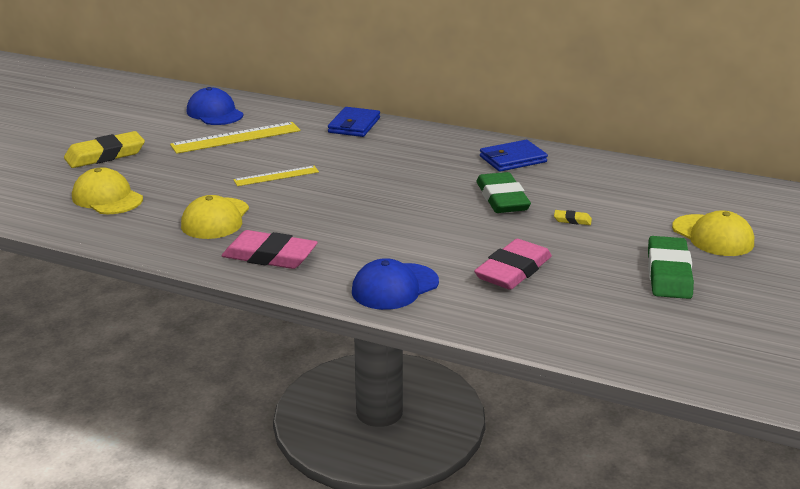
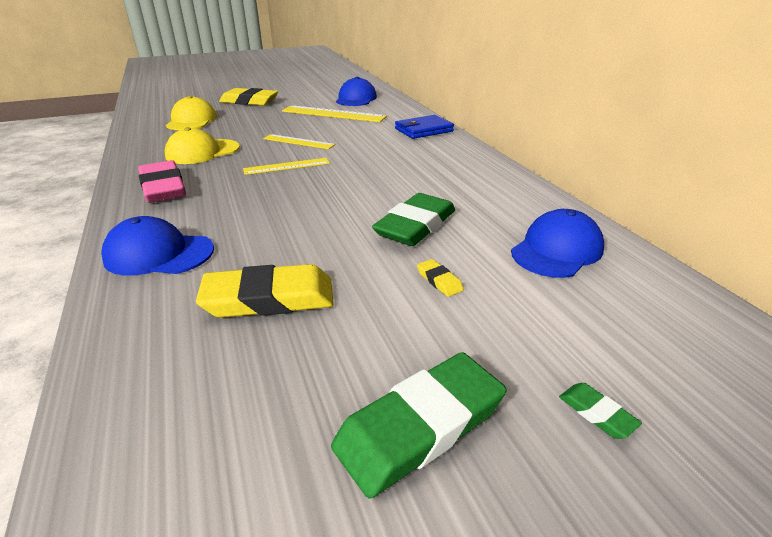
camera: 45 degrees right, 5 degrees up
pink eraser [474,239,552,290] -> yellow eraser [196,264,334,318]
blue wallet [480,140,548,172] -> none
yellow cap [672,210,754,256] -> green eraser [559,383,642,439]
none -> yellow ruler [243,158,330,175]
none -> blue cap [511,209,604,278]

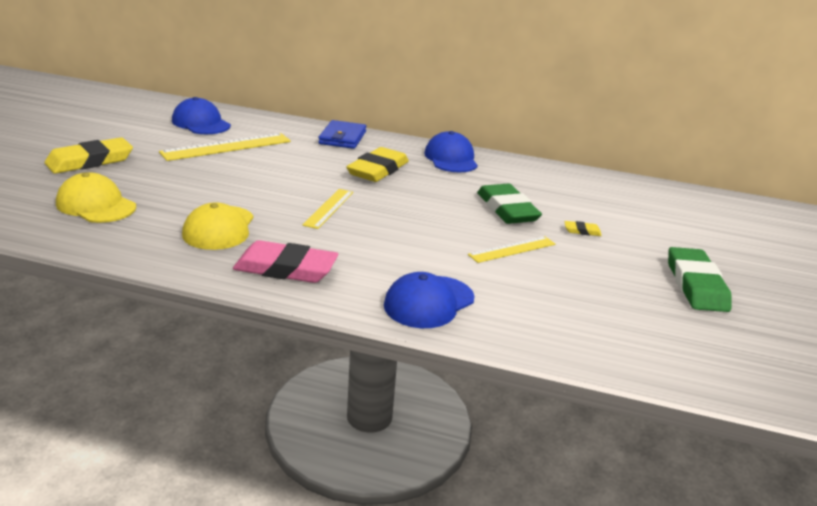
camera: 55 degrees left, 5 degrees down
yellow eraser [196,264,334,318] -> yellow eraser moved to [346,147,409,182]
yellow ruler [263,134,335,149] -> yellow ruler moved to [468,236,555,263]
blue cap [511,209,604,278] -> blue cap moved to [424,131,478,172]
green eraser [559,383,642,439] -> none

